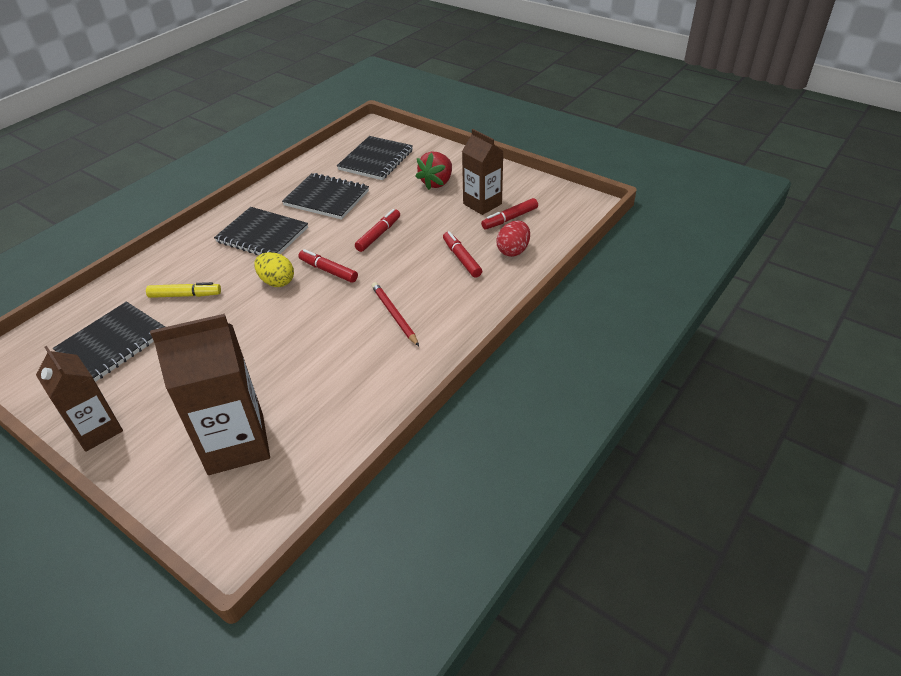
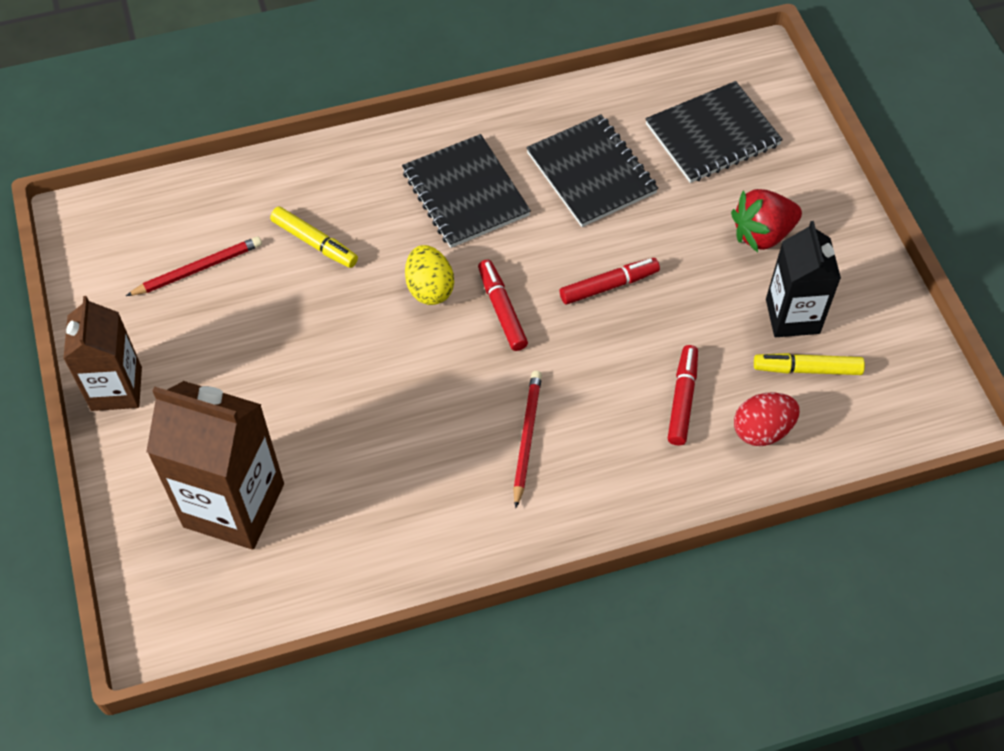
camera: 35 degrees right, 15 degrees up
black notebook [53,302,165,382] -> red pencil [126,236,262,296]
brown carton [462,129,504,215] -> black carton [766,221,841,337]
red marker [481,198,538,229] -> yellow marker [754,353,865,375]

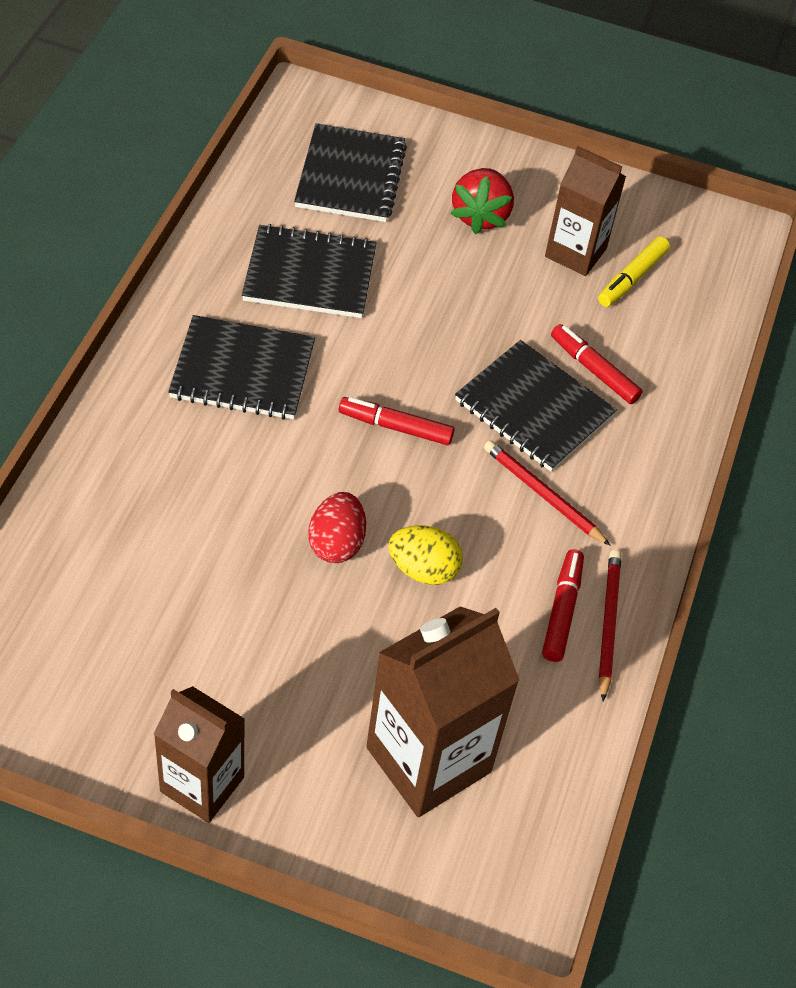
camera: 60 degrees left, 5 degrees down
red pencil [126,236,262,296] -> red pencil moved to [599,550,621,702]
yellow marker [270,206,358,268] -> none
yellow egg [405,245,454,305] -> yellow egg moved to [388,525,463,585]
red marker [560,258,660,305] -> red marker moved to [542,549,584,662]
red egg [734,392,800,446] -> red egg moved to [308,492,366,563]
black carton [766,221,841,337] -> brown carton [545,146,626,276]
none -> black notebook [455,340,617,472]

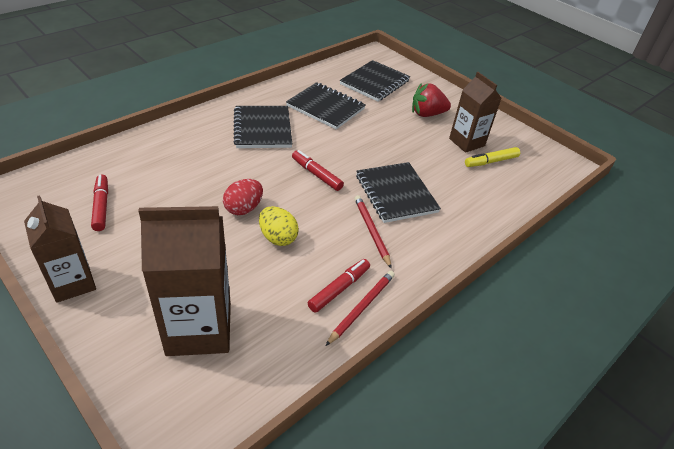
camera: 30 degrees right, 10 degrees down
black notebook [168,315,315,420] -> black notebook turned 45 degrees clockwise [233,106,292,148]
red strawberry [450,168,514,234] -> red strawberry turned 45 degrees clockwise [412,83,451,117]
red marker [551,324,643,404] -> red marker moved to [91,175,108,231]

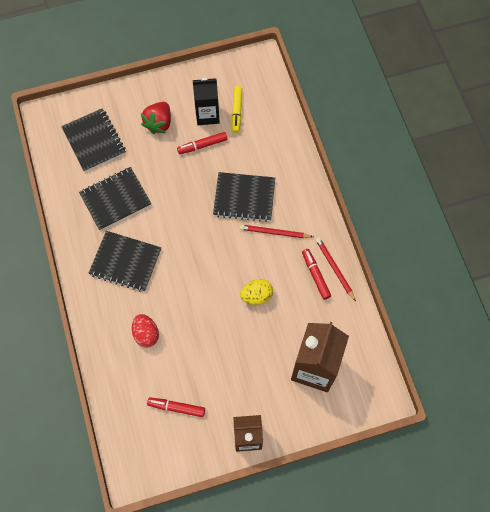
camera: 60 degrees left, 25 degrees up
red egg [223,179,263,215] -> red egg moved to [132,314,159,347]
red marker [292,150,344,191] -> red marker moved to [177,132,227,154]
brown carton [449,72,502,153] -> black carton [193,78,220,125]

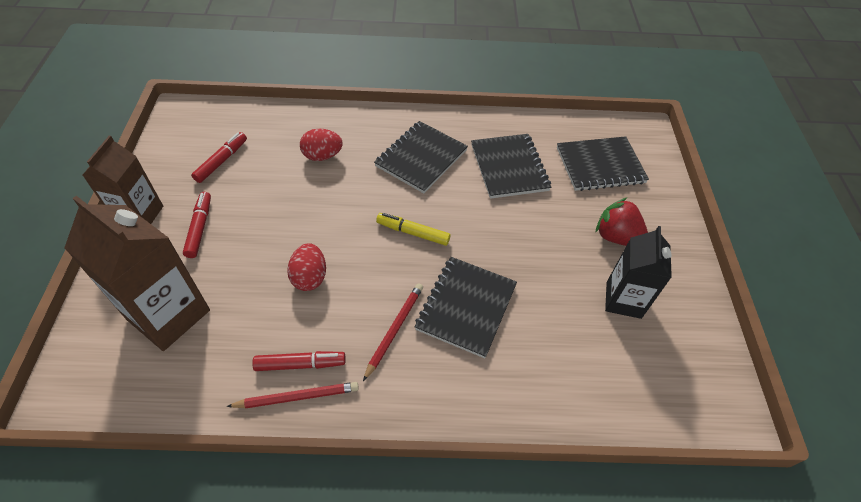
camera: 105 degrees right, 15 degrees down
red marker [177,132,227,154] -> red marker moved to [183,192,211,258]
yellow marker [232,86,242,133] -> yellow marker moved to [376,213,451,246]
yellow egg [240,279,273,305] -> red egg [287,243,326,291]

